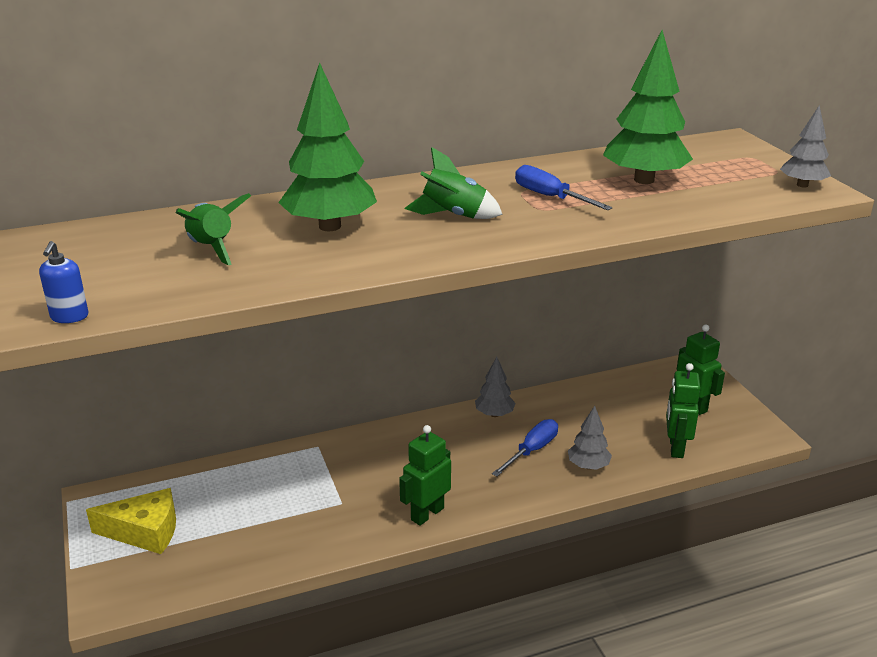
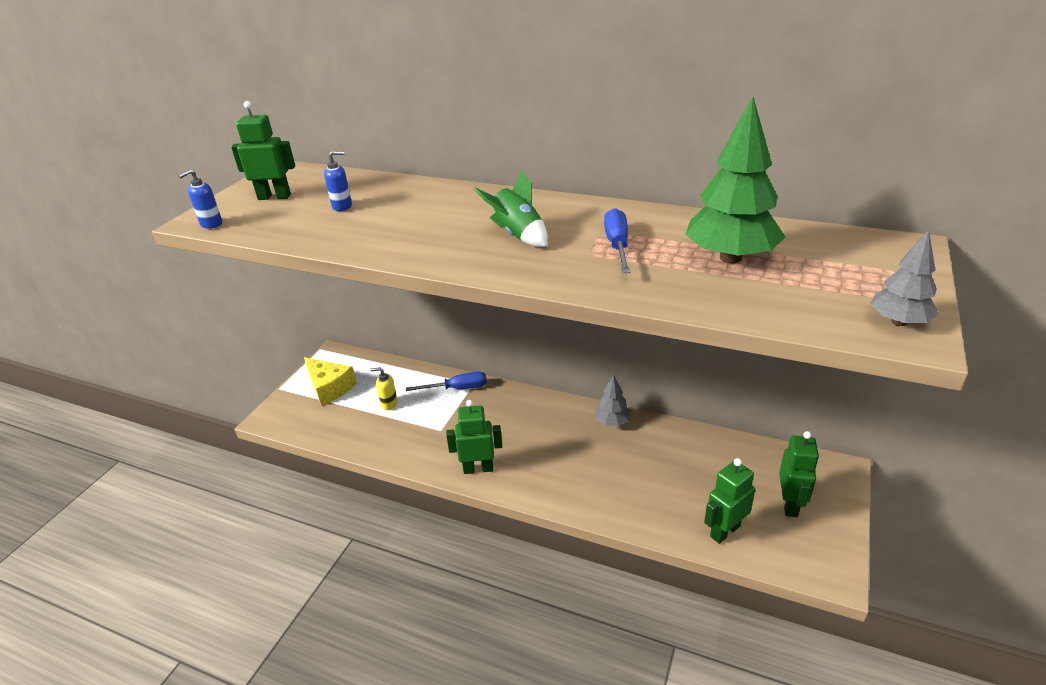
camera: 45 degrees right, 5 degrees up
green rocket [176,193,251,265] -> blue soap dispenser [324,151,352,211]
green tree [278,63,377,231] -> none
blue screwdriver [492,419,558,477] -> blue screwdriver moved to [406,372,487,391]
grey tree [568,406,612,470] -> none
none -> green robot [231,101,295,200]
none -> yellow soap dispenser [370,367,398,410]

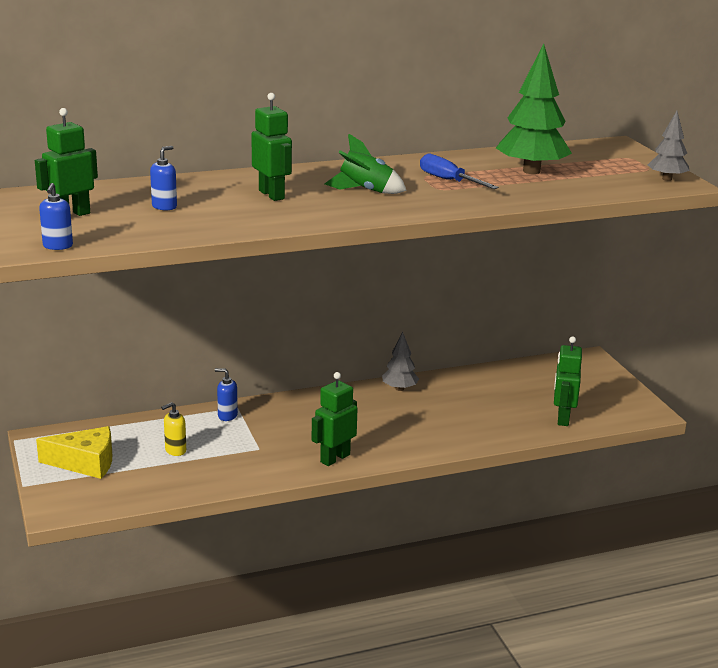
camera: 45 degrees left, 10 degrees down
blue screwdriver [406,372,487,391] -> blue soap dispenser [215,368,238,421]
green robot [779,431,819,517] -> green robot moved to [251,93,292,201]

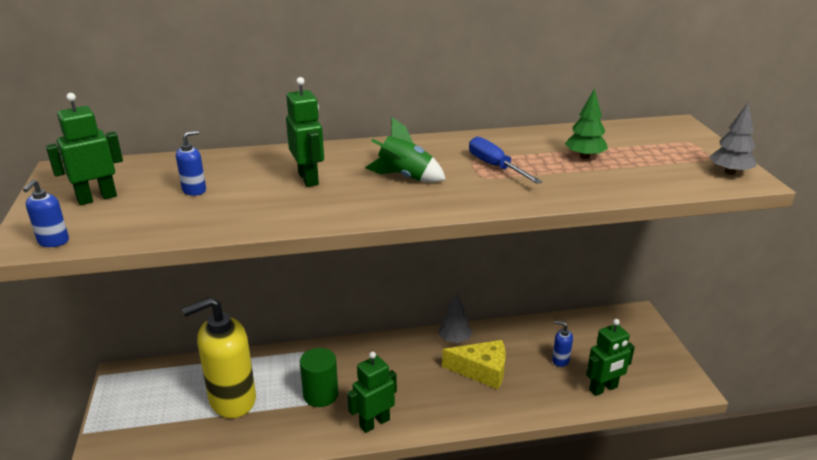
camera: 10 degrees right, 5 degrees up
yellow cheese [36,426,112,479] -> yellow cheese moved to [442,340,506,389]
yellow soap dispenser [161,402,186,456] -> yellow soap dispenser [182,297,256,418], size x2.49
blue soap dispenser [215,368,238,421] -> blue soap dispenser moved to [552,321,573,367]
green tree [496,43,572,174] -> green tree [565,88,608,159], size x0.55
green robot [554,336,582,426] -> green robot turned 135 degrees counterclockwise [586,319,635,396]
none -> green cylinder [300,348,338,407]

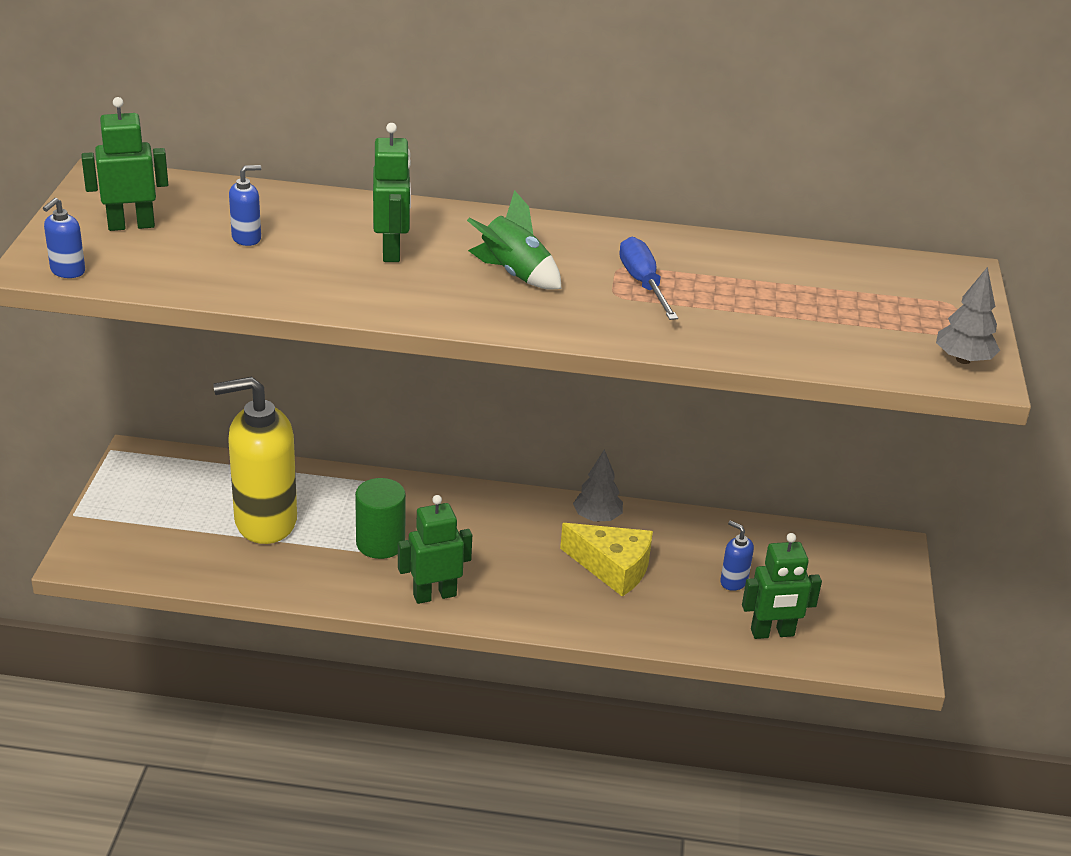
camera: 15 degrees right, 5 degrees up
green tree [565,88,608,159] -> none

